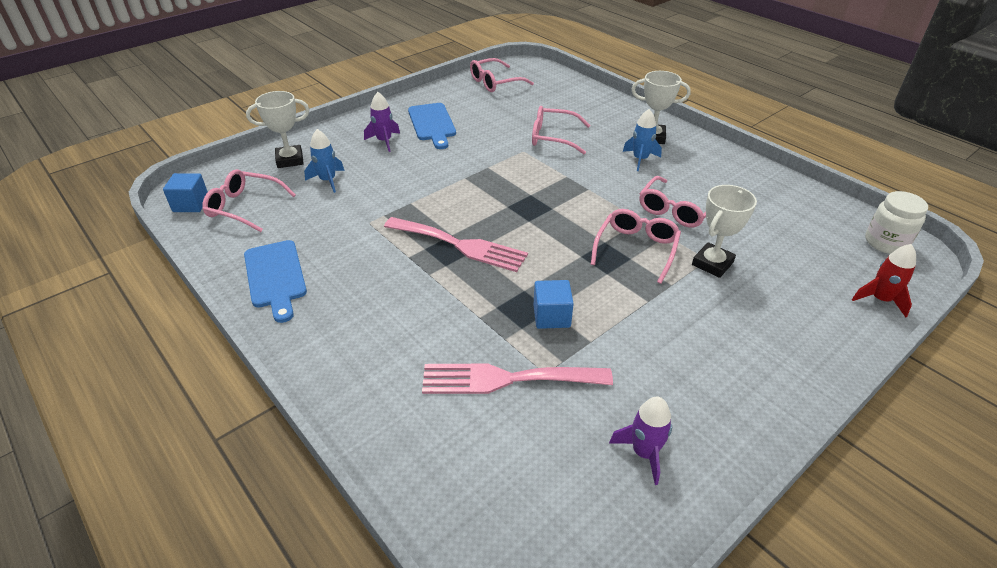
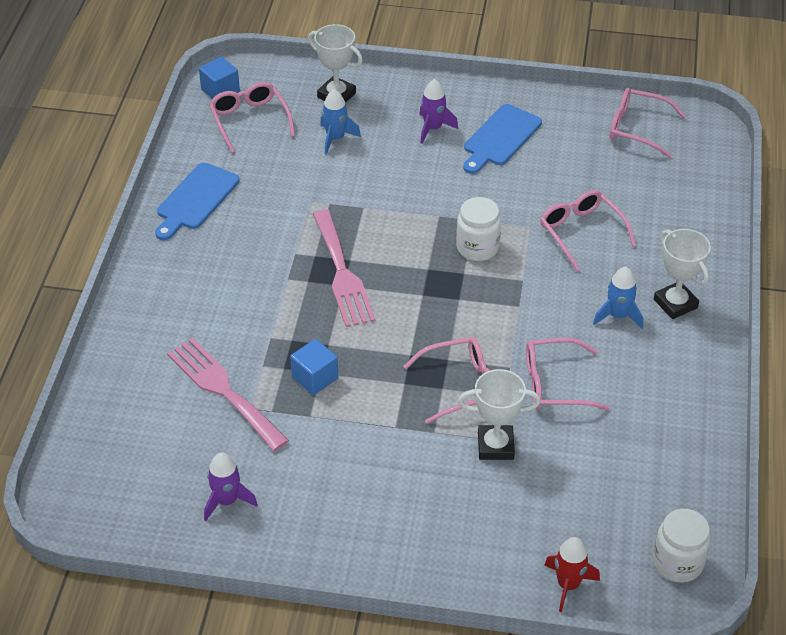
camera: 50 degrees right, 5 degrees up
none -> white jar [456,197,501,261]

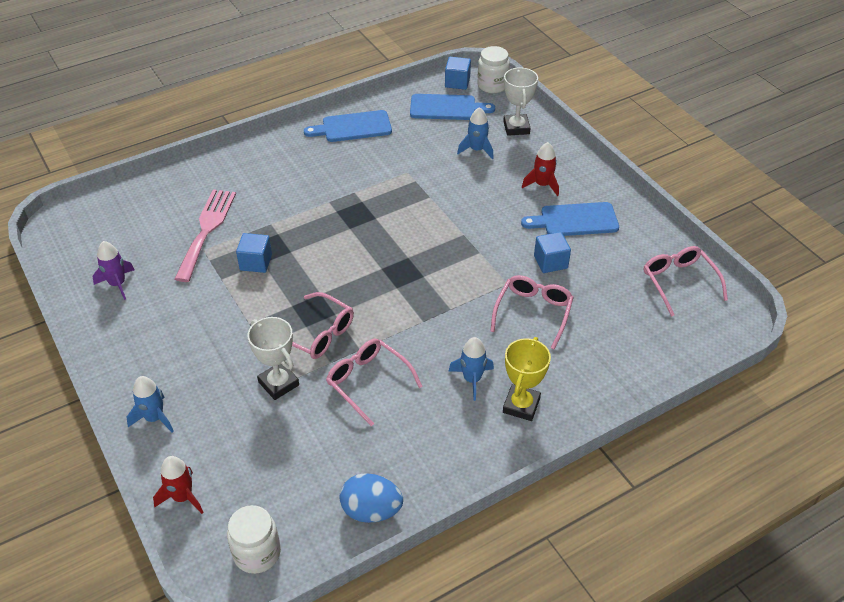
camera: 50 degrees right, 0 degrees up
pink glasses [209,82,295,153] -> blue cutting board [410,94,495,120]
pink fork [313,210,376,327] -> none
purple rocket [419,79,458,143] -> red rocket [522,142,559,196]
white jar [456,197,501,261] -> white jar moved to [477,46,510,93]
white trophy [654,229,711,319] -> yellow trophy [503,337,551,421]
none -> blue rocket [127,376,174,433]
none -> blue egg [339,473,403,523]
none -> blue cube [534,232,571,273]

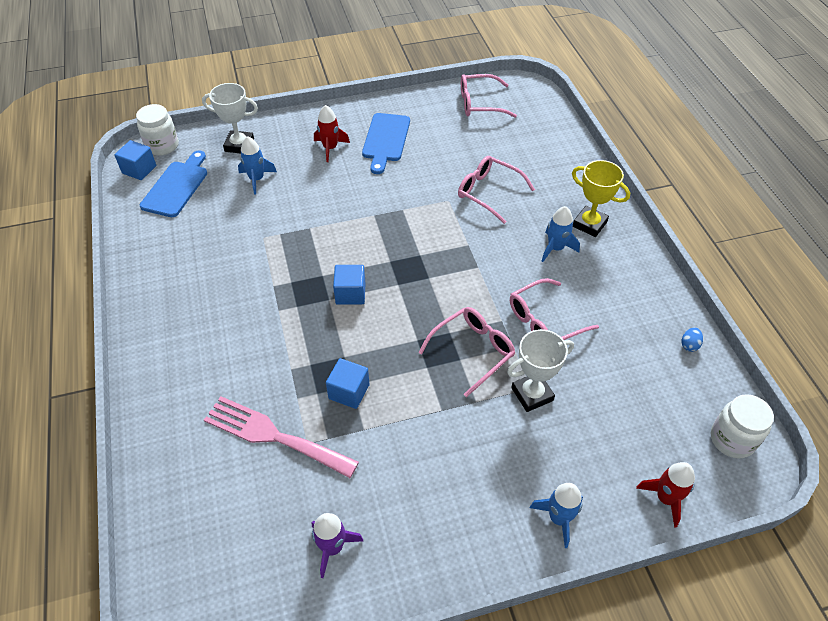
camera: 75 degrees left, 5 degrees up
blue cutting board [304,110,392,142] -> none
blue egg [339,473,403,523] -> blue egg [682,327,703,352], size x0.46
blue cube [534,232,571,273] -> blue cube moved to [333,265,365,305]

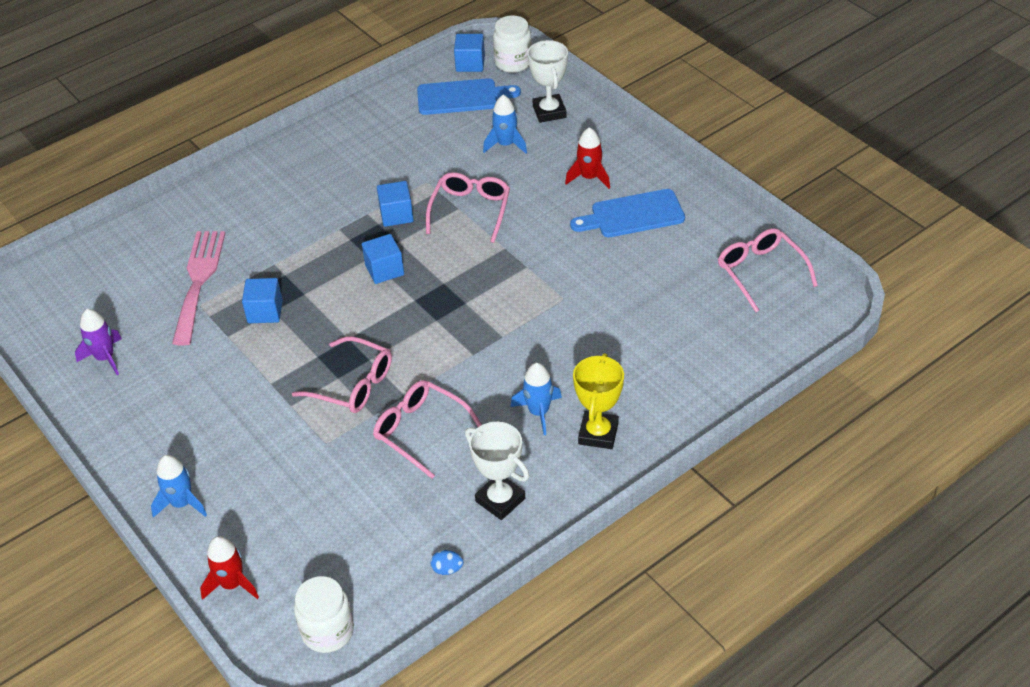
camera: 70 degrees right, 5 degrees down
pink glasses [458,156,535,224] -> pink glasses moved to [426,172,510,243]
white trophy [507,329,574,412] -> white trophy moved to [465,422,529,520]
none -> blue cube [377,181,414,227]

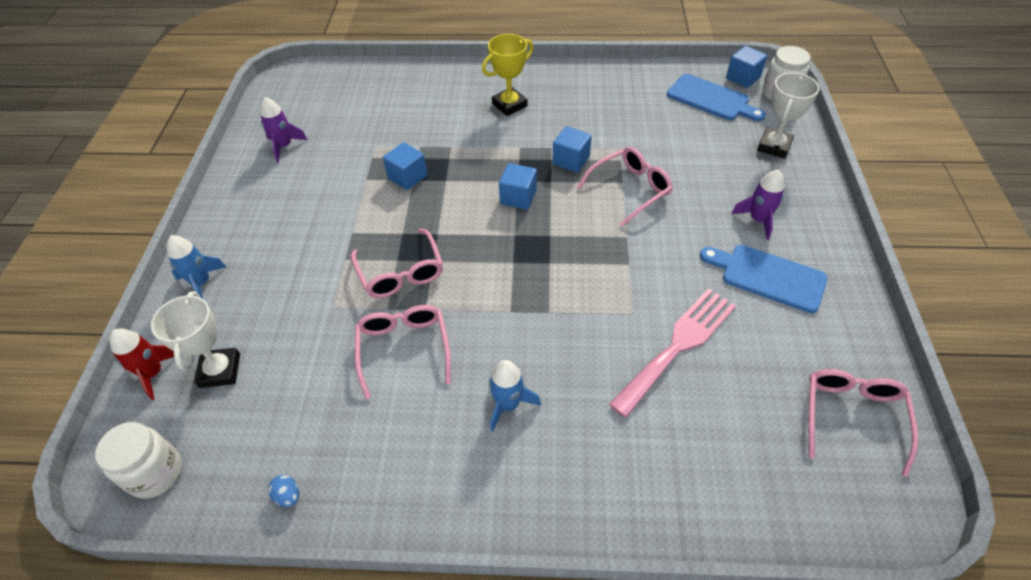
camera: 40 degrees right, 5 degrees up
pink fork [172,231,226,346] -> pink fork moved to [609,288,736,418]
white trophy [465,422,529,520] -> white trophy moved to [151,291,240,388]
blue rocket [483,95,527,154] -> none
red rocket [565,127,610,189] -> purple rocket [731,170,784,240]
yellow trophy [573,353,624,449] -> yellow trophy moved to [482,34,534,116]

